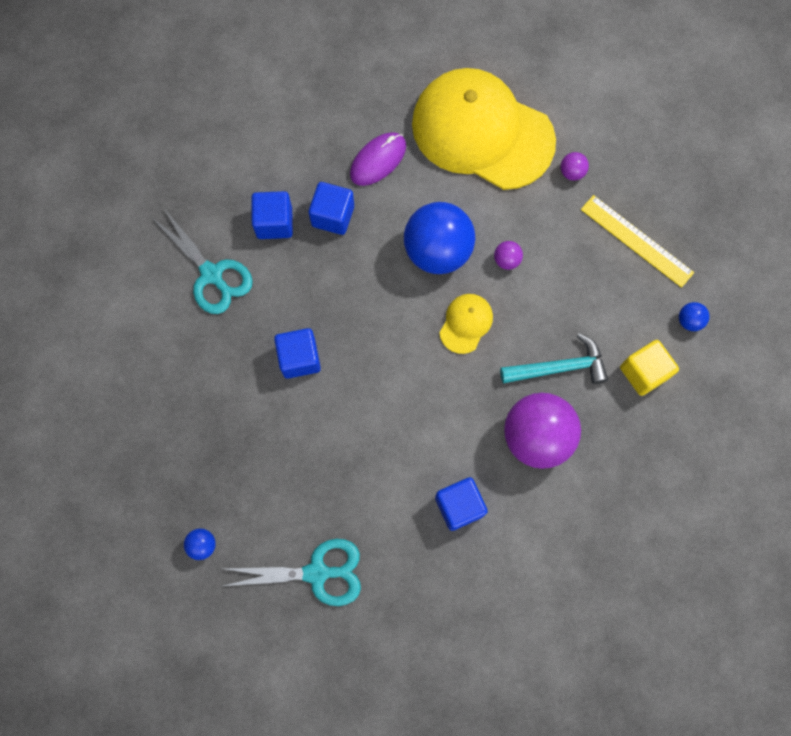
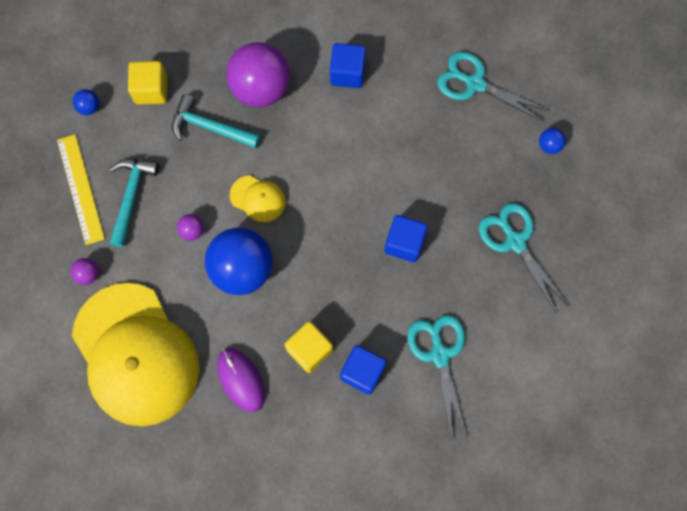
camera: 150 degrees left, 0 degrees up
blue cube [308,182,354,235] -> yellow cube [284,322,333,373]
purple mouse [350,132,406,186] -> purple mouse turned 75 degrees clockwise [217,348,265,412]
yellow cap [439,294,493,354] -> yellow cap turned 120 degrees counterclockwise [230,175,286,222]
none -> turquoise hammer [109,159,159,247]
none -> turquoise scissors [479,203,568,313]

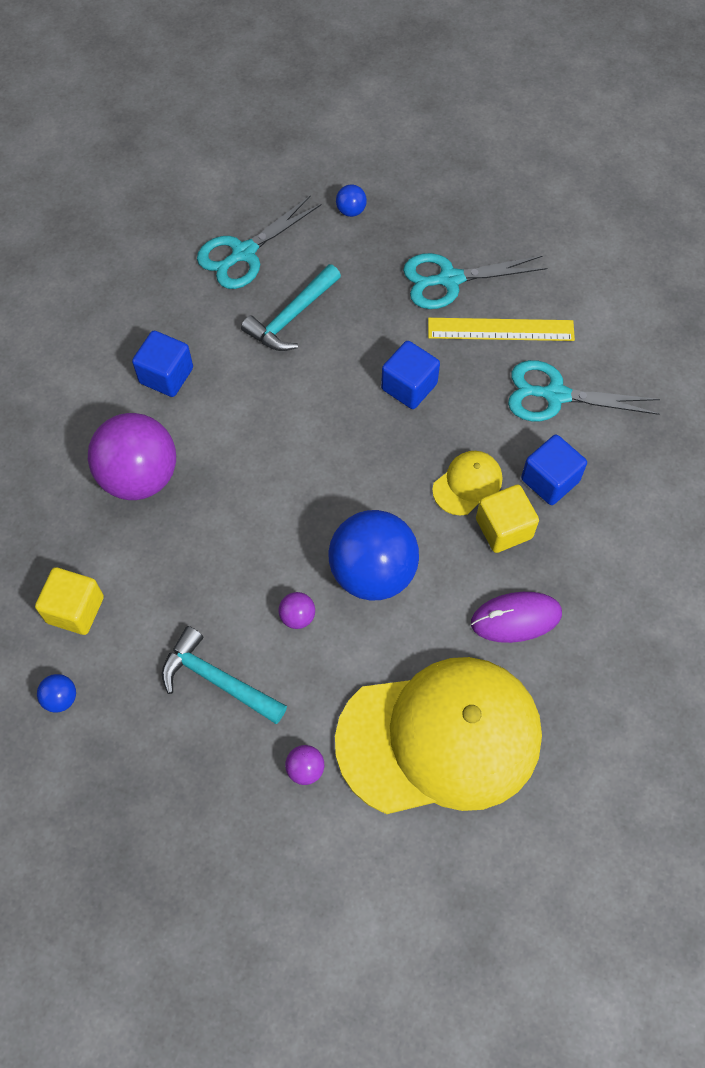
camera: 70 degrees left, 10 degrees down
yellow ruler [57,134,105,245] -> yellow ruler moved to [428,318,575,341]
turquoise hammer [172,94,261,148] -> turquoise hammer moved to [241,264,341,351]
yellow cap [230,175,286,222] -> yellow cap moved to [432,451,502,516]

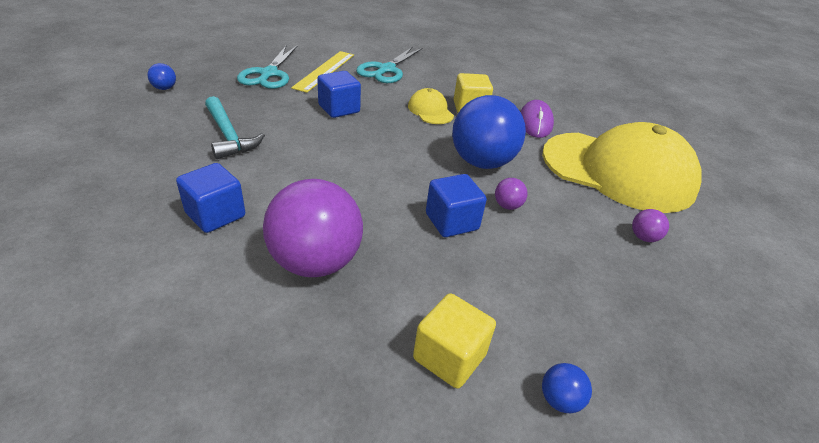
camera: 75 degrees left, 25 degrees down
turquoise hammer [162,626,287,724] -> none
turquoise scissors [197,196,322,289] -> none
yellow cap [335,657,542,814] -> yellow cap turned 105 degrees clockwise [542,122,701,213]
blue cube [521,435,587,505] -> blue cube moved to [426,174,487,237]

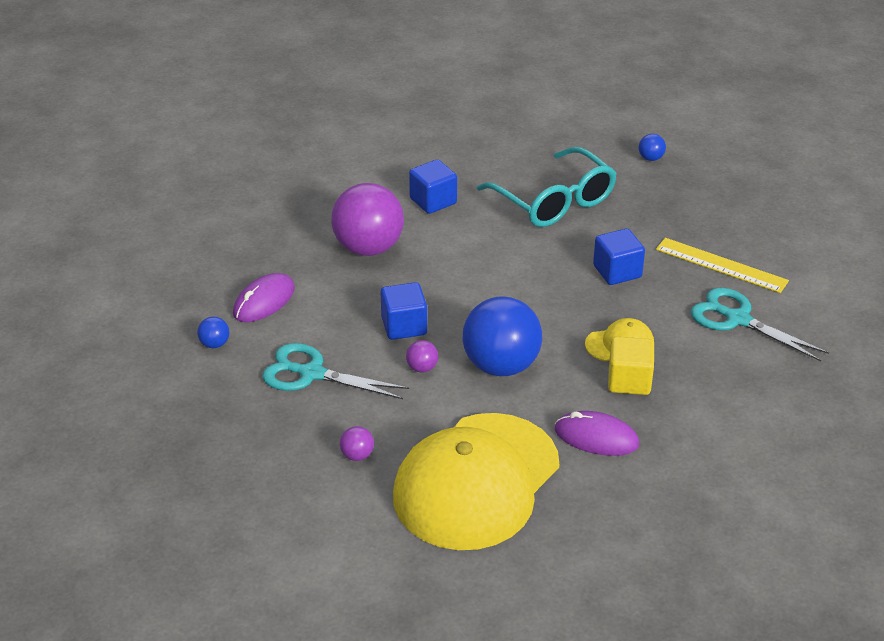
camera: 105 degrees right, 0 degrees up
turquoise hammer [205,96,265,159] -> turquoise glasses [477,147,617,227]
turquoise scissors [237,46,298,89] -> turquoise scissors moved to [262,343,409,399]
yellow cube [413,293,496,389] -> purple mouse [233,273,295,322]

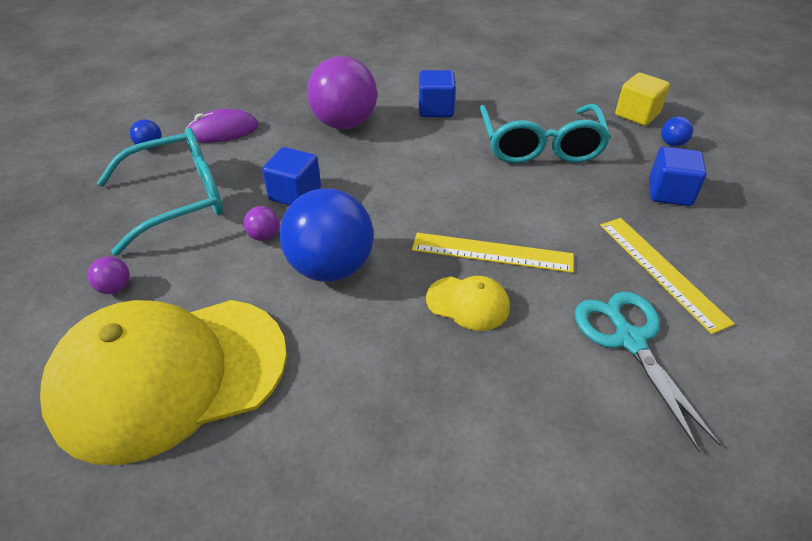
camera: 35 degrees right, 5 degrees up
turquoise scissors [262,343,409,399] -> turquoise glasses [97,128,224,256]
purple mouse [555,411,639,456] -> none
blue cube [593,228,645,285] -> blue cube moved to [649,147,707,206]
yellow cube [608,337,654,395] -> yellow cube moved to [615,73,670,126]
none -> yellow ruler [412,233,574,273]

